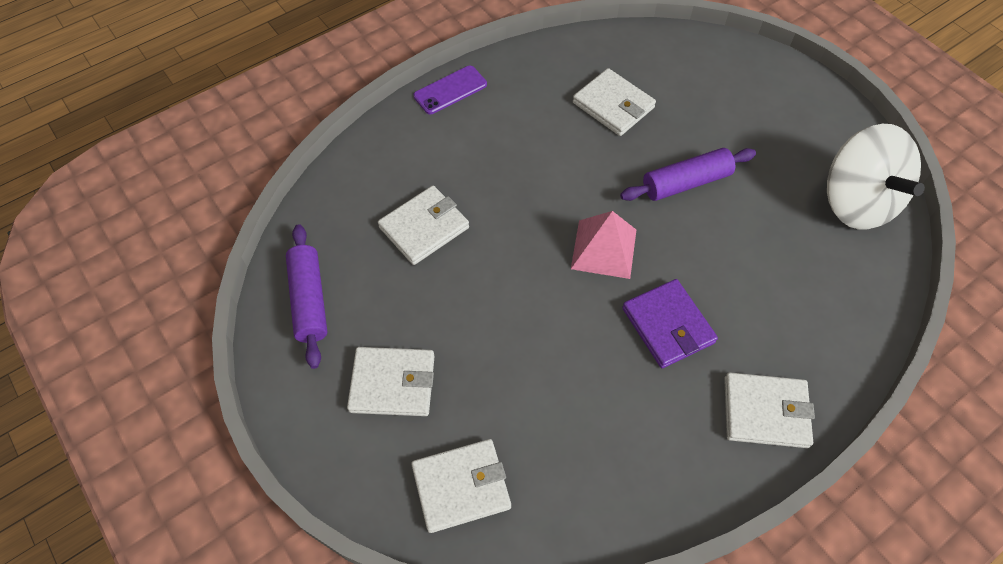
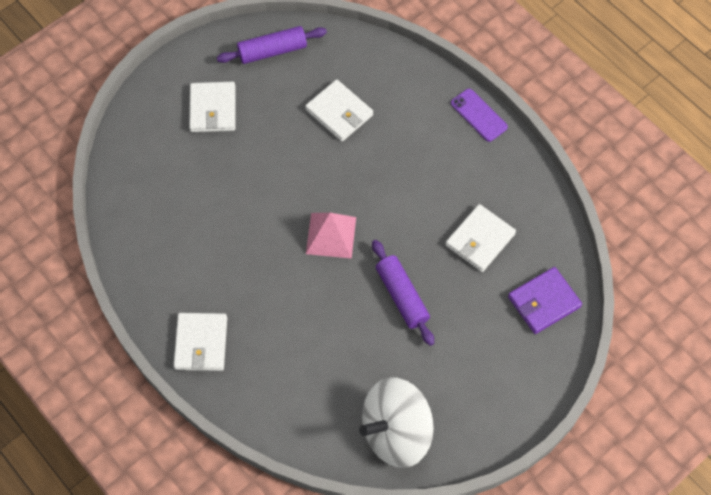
camera: 85 degrees right, 5 degrees up
white wallet [411,439,511,533] -> none
purple wallet [622,279,718,368] -> purple wallet moved to [508,267,582,334]

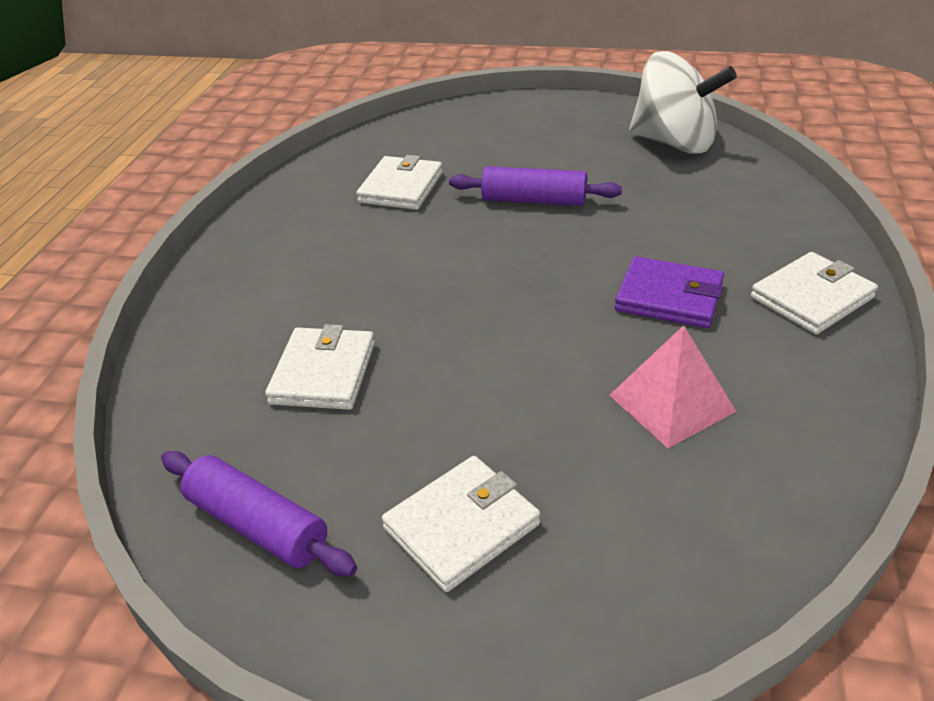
camera: 125 degrees left, 25 degrees down
pink pyramid [306,213,356,259] -> pink pyramid moved to [609,325,737,448]
purple rolling pin [372,240,434,346] -> purple rolling pin turned 75 degrees clockwise [449,166,622,206]
white wallet [445,204,516,272] -> white wallet turned 75 degrees counterclockwise [356,155,443,210]
purple phone [451,89,508,142] -> none
purple wallet [508,267,582,334] -> purple wallet moved to [615,256,724,328]

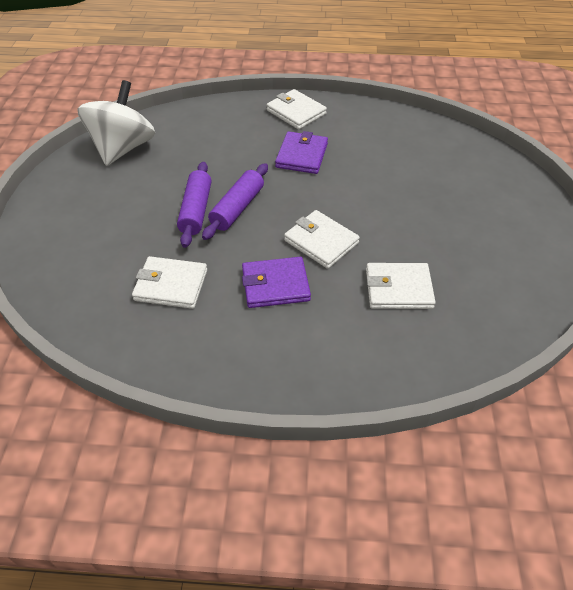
camera: 100 degrees left, 10 degrees up
purple rolling pin [161,451,357,576] -> purple rolling pin moved to [202,163,268,240]
white wallet [382,456,540,592] -> white wallet moved to [284,210,360,269]
pink pyramid [609,325,737,448] -> none
none -> purple wallet [242,257,311,308]

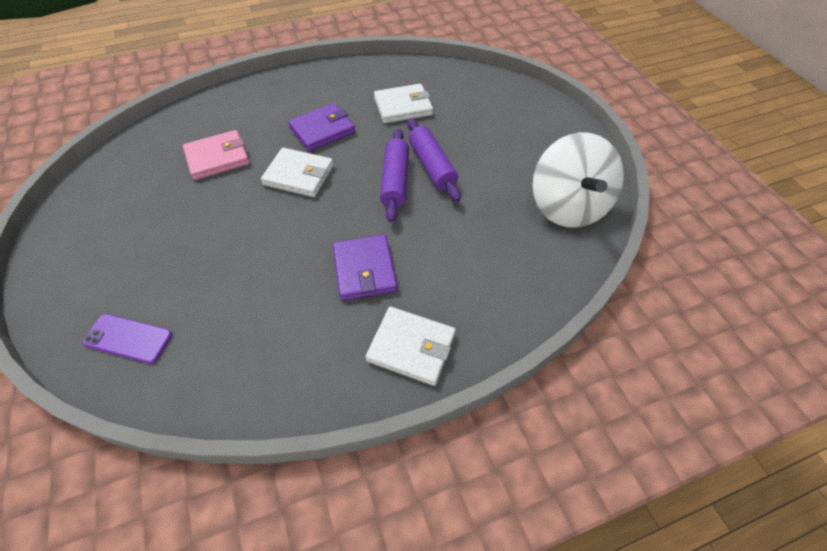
camera: 155 degrees right, 5 degrees up
white wallet [366,263,436,309] -> pink wallet [183,130,250,180]
none -> purple phone [82,314,172,364]

